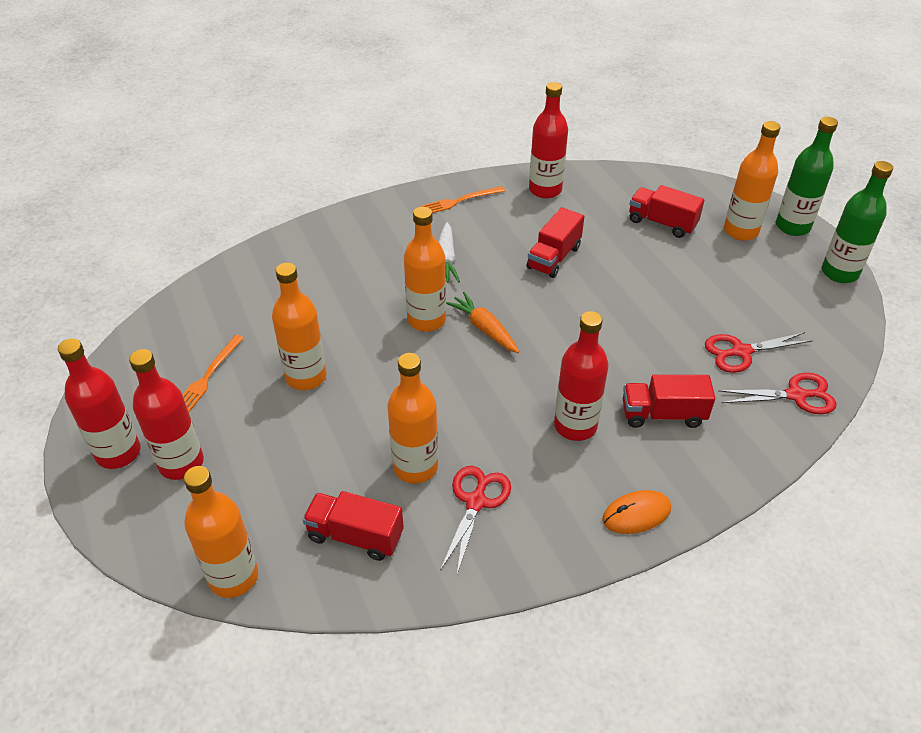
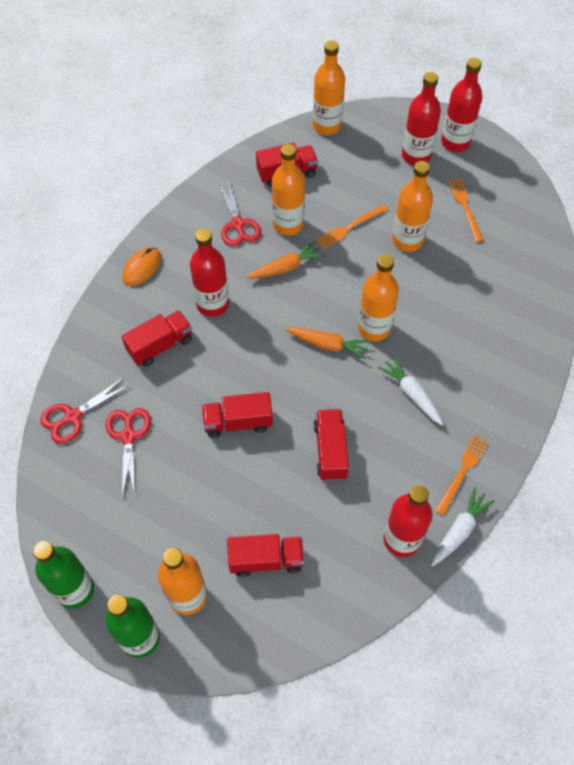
camera: 145 degrees right, 15 degrees up
red scissors [705,332,813,373] -> red scissors turned 45 degrees counterclockwise [106,408,151,496]
none -> red truck [202,392,273,438]
none -> orange carrot [246,241,325,279]
none -> orange fork [316,205,388,249]
none -> white carrot [431,487,495,566]

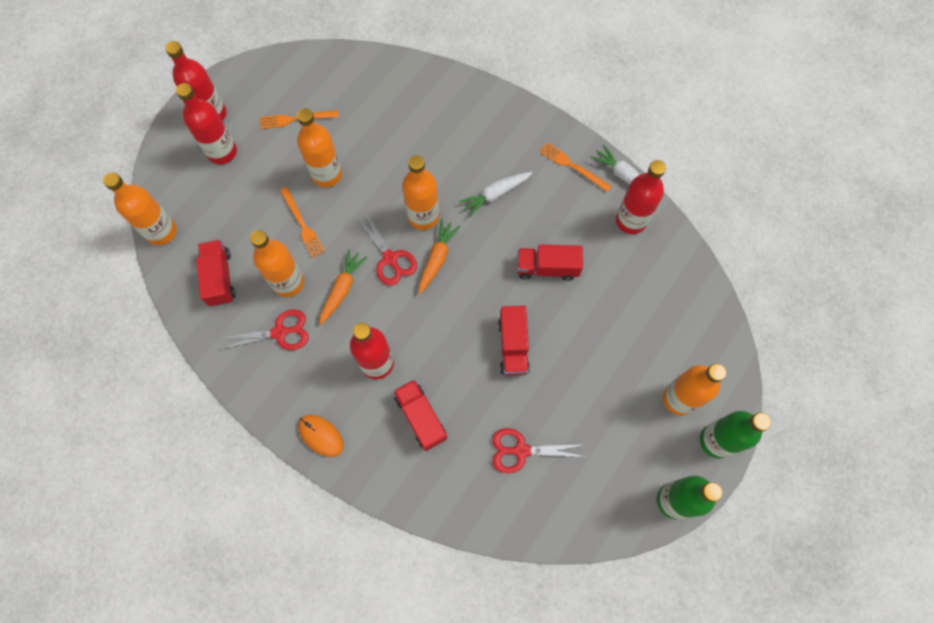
camera: 85 degrees left, 10 degrees up
red scissors [40,377,131,444] -> red scissors moved to [356,211,417,286]
red truck [227,534,304,577] -> none
orange carrot [246,241,325,279] -> orange carrot turned 45 degrees clockwise [319,249,367,325]

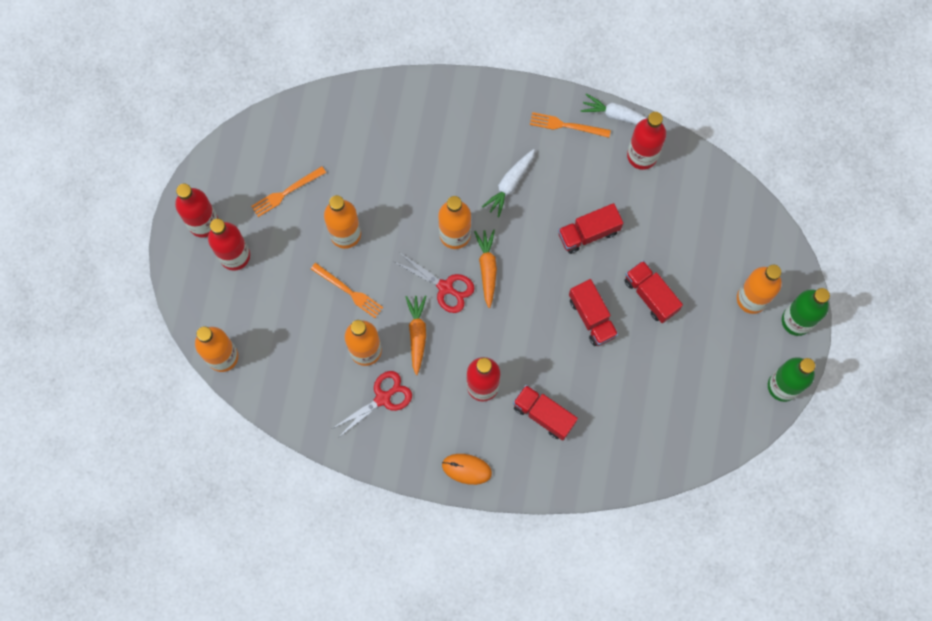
camera: 25 degrees left, 5 degrees up
red truck [196,240,235,306] -> red truck moved to [624,261,683,323]
red scissors [492,428,586,474] -> none

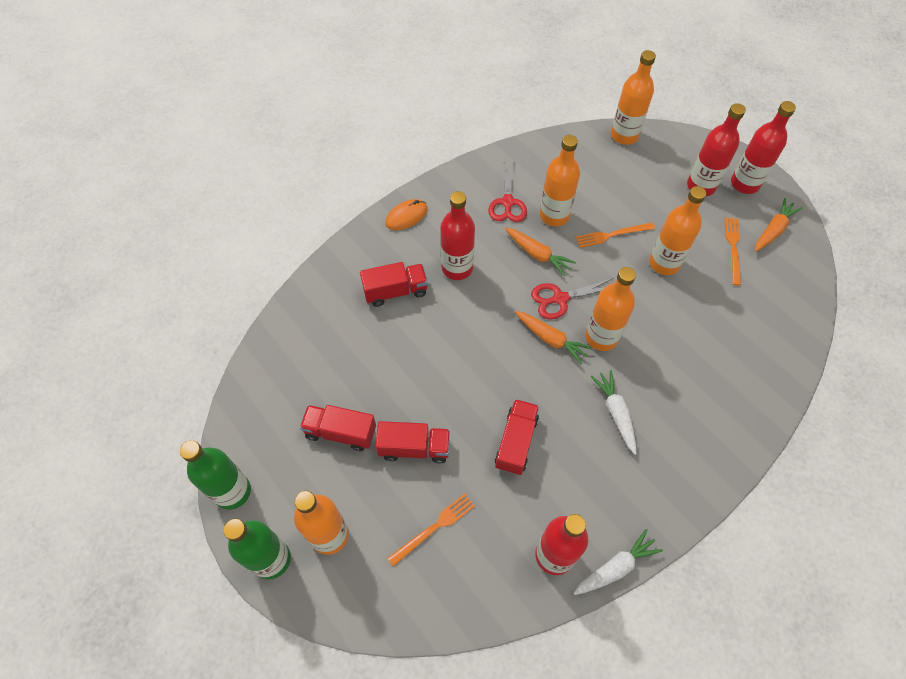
camera: 130 degrees right, 15 degrees down
orange fork [530,112,611,138] -> orange fork moved to [388,494,475,566]
red truck [569,279,618,346] -> red truck moved to [300,405,376,451]
none -> orange carrot [755,198,803,252]

